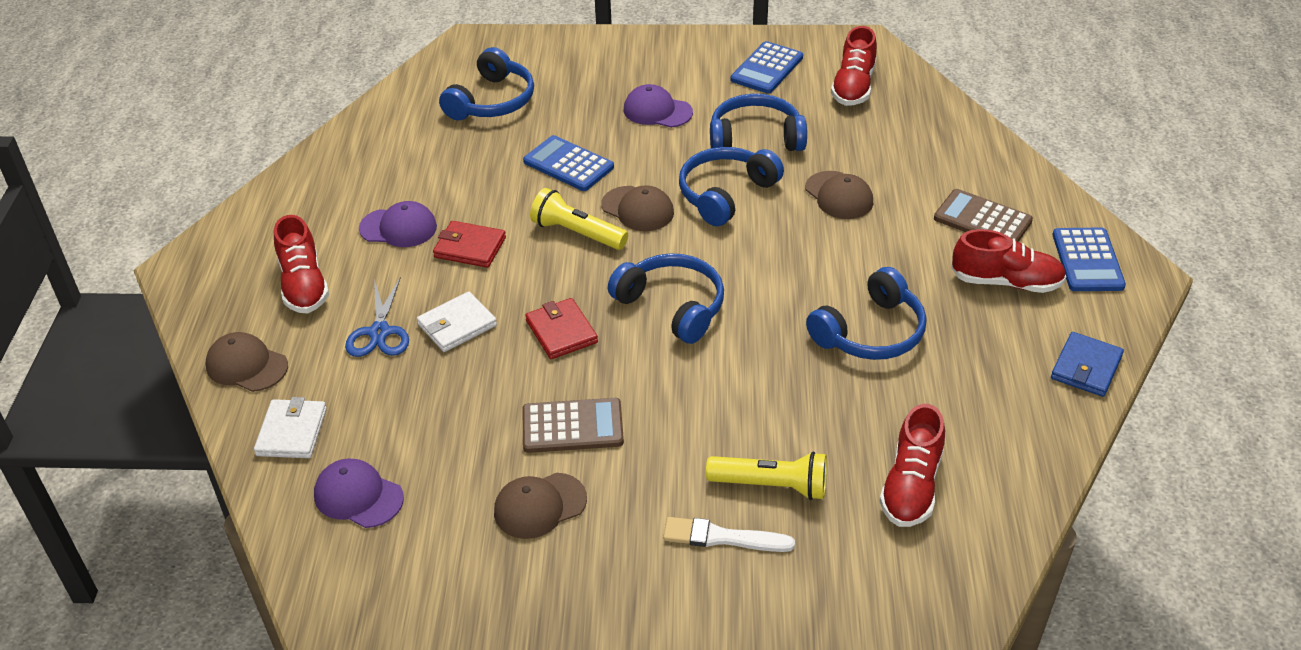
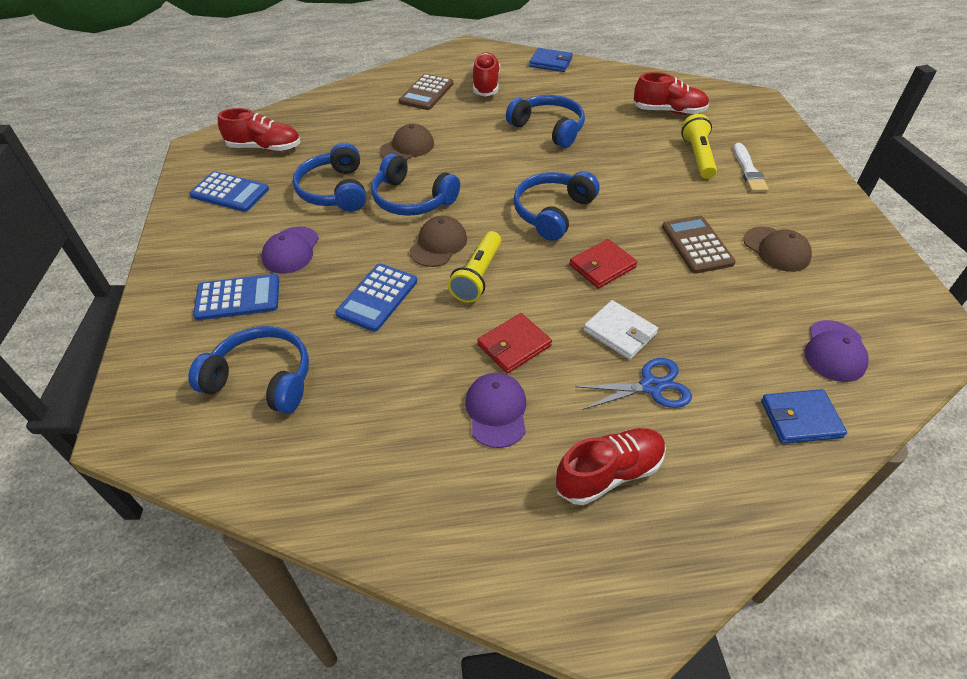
camera: 100 degrees left, 5 degrees up
brown cap [206,332,288,392] -> none
white wallet [254,397,327,458] -> blue wallet [761,389,847,444]
red wallet [433,221,506,268] -> red wallet turned 45 degrees clockwise [477,313,552,373]
blue calculator [1053,227,1126,291] -> blue calculator moved to [193,274,279,320]

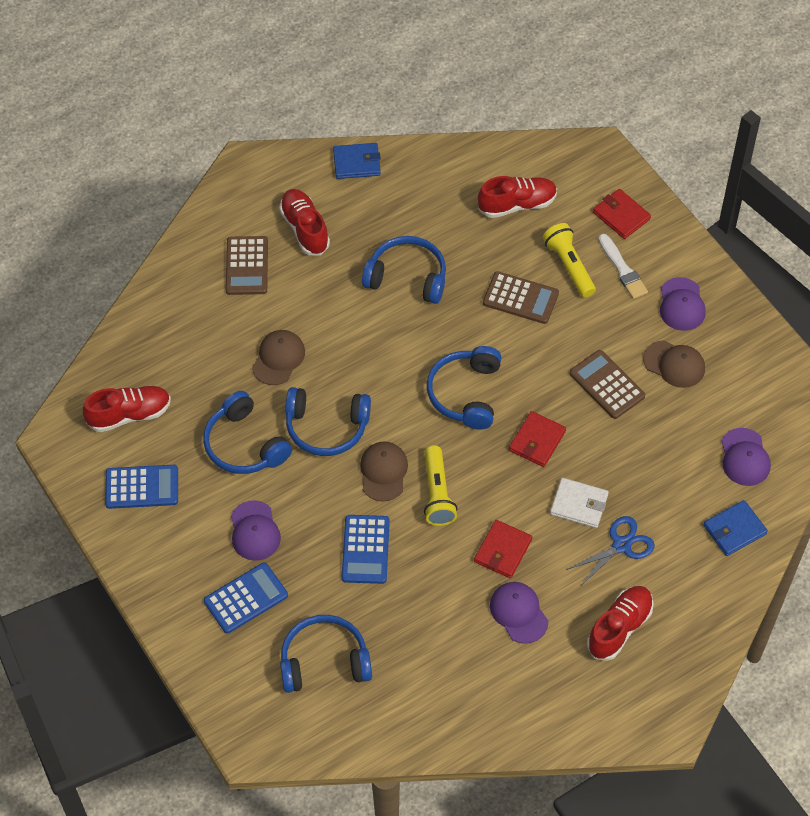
camera: 25 degrees left, 10 degrees up
none -> brown calculator [483,271,559,324]
none -> red wallet [593,189,651,239]
none -> purple cap [660,277,706,331]

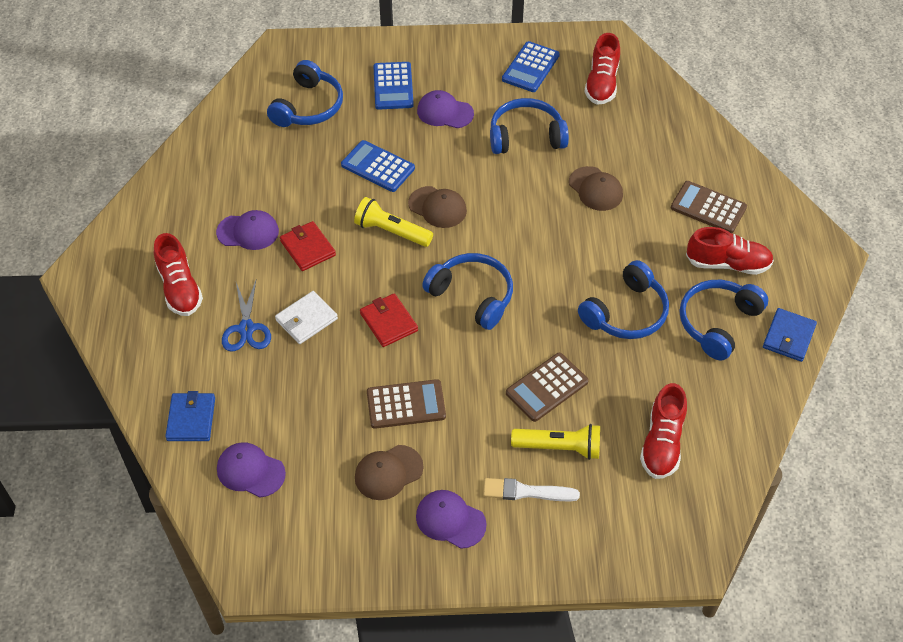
camera: 120 degrees right, 5 degrees down
blue headphones [285,387,371,456] -> blue headphones moved to [680,280,768,361]
red wallet [593,189,651,239] -> none

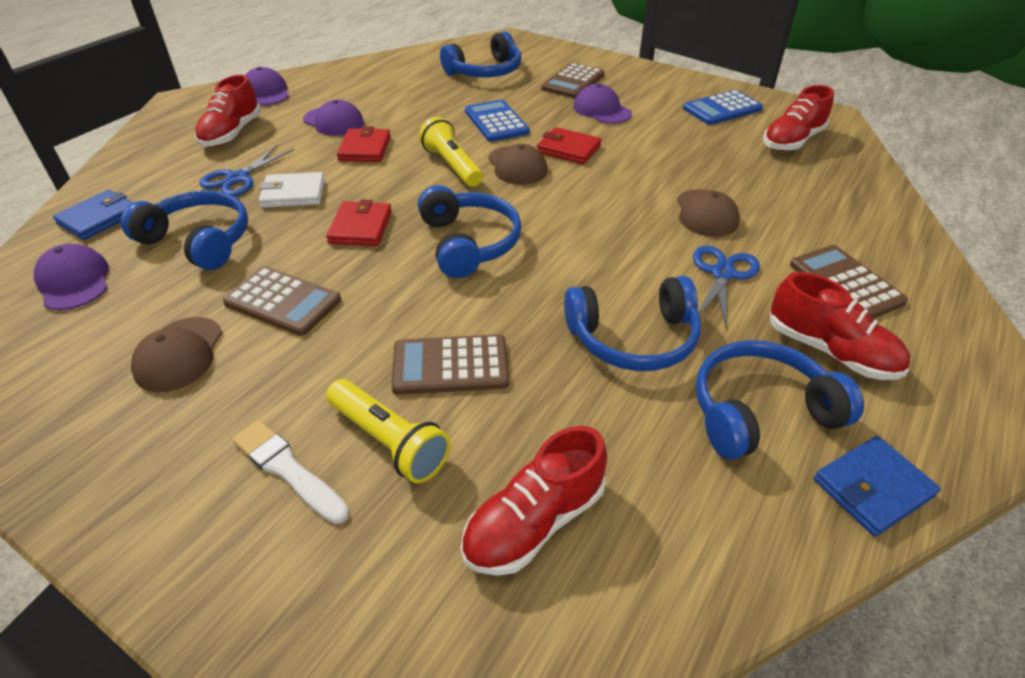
camera: 35 degrees right, 10 degrees down
brown cap [355,445,423,500] -> brown cap turned 90 degrees counterclockwise [131,317,222,392]
blue calculator [374,62,414,109] -> brown calculator [541,63,605,98]
purple cap [416,490,487,549] -> purple cap moved to [245,67,289,106]
blue headphones [490,98,569,154] -> blue headphones moved to [121,190,248,270]
none -> red wallet [537,127,602,164]
none -> blue scissors [693,245,760,329]

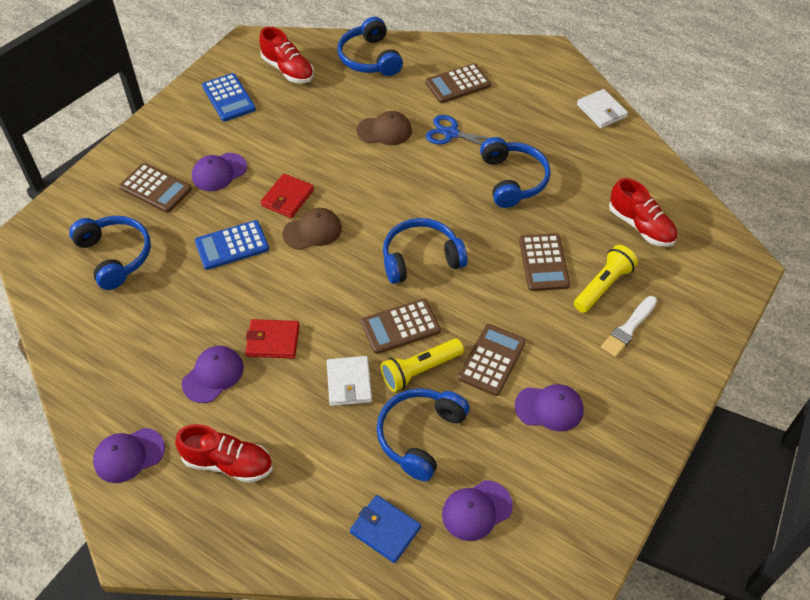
camera: 90 degrees left, 10 degrees up
brown cap [131,317,222,392] -> purple cap [514,384,584,431]
blue scissors [199,145,294,197] -> none
red wallet [326,199,392,246] -> brown calculator [361,299,441,354]
yellow flashlight [419,117,483,187] -> yellow flashlight moved to [381,338,464,392]
blue headphones [696,340,864,460] -> blue headphones moved to [337,17,403,76]
red shoe [770,272,910,380] -> none
blue wallet [814,436,941,537] -> white wallet [577,89,628,128]

